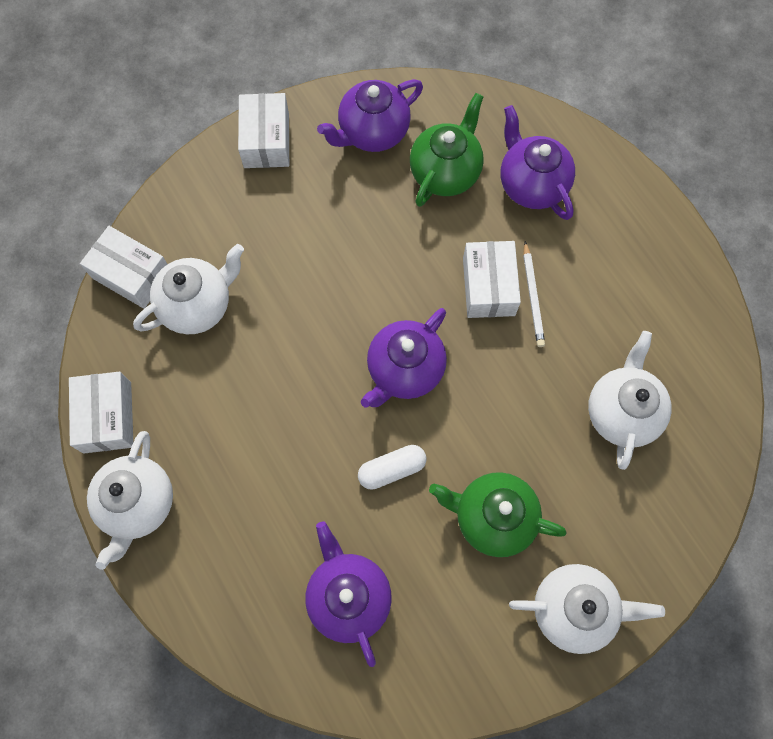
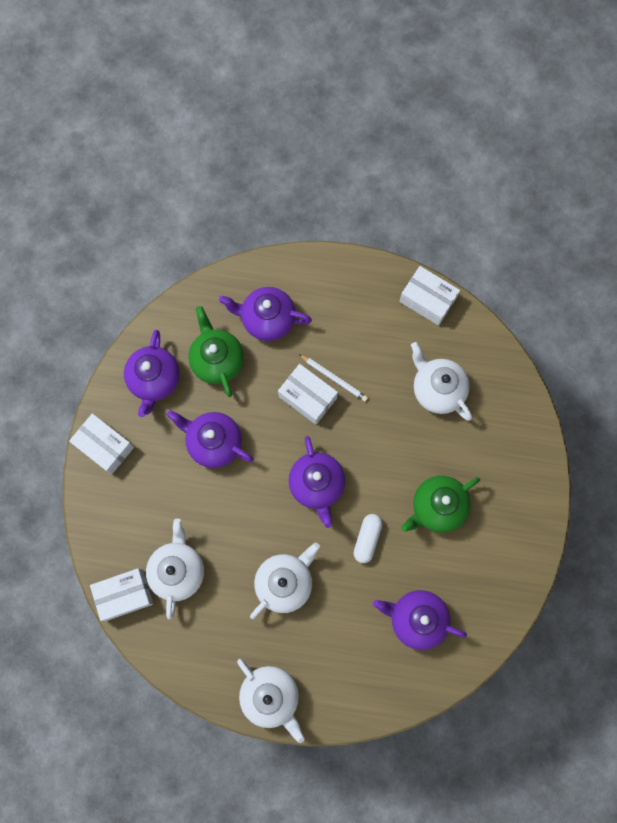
camera: 50 degrees left, 5 degrees up
white box [69,372,133,454] -> white box moved to [399,266,460,326]
white teapot [509,564,665,654] -> white teapot moved to [250,543,320,619]
none -> purple teapot [167,410,254,468]

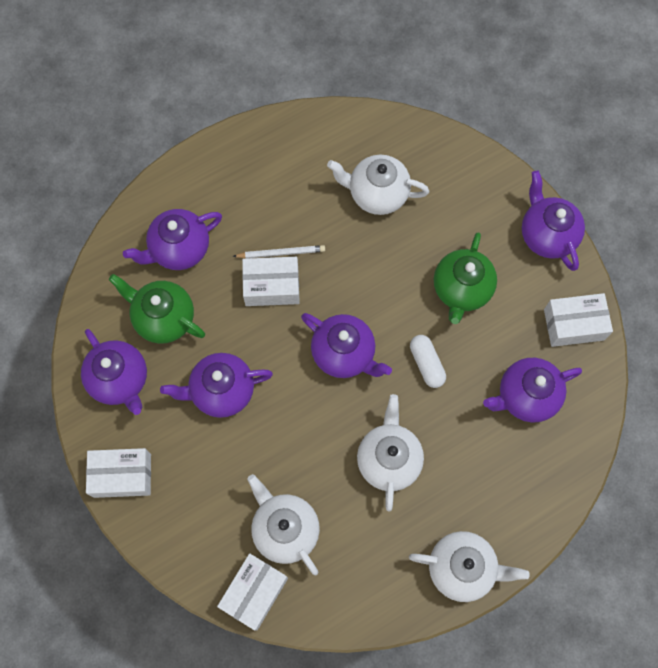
camera: 40 degrees left, 5 degrees down
white box [399,266,460,326] -> white box moved to [544,293,613,347]
none -> purple teapot [522,171,585,271]

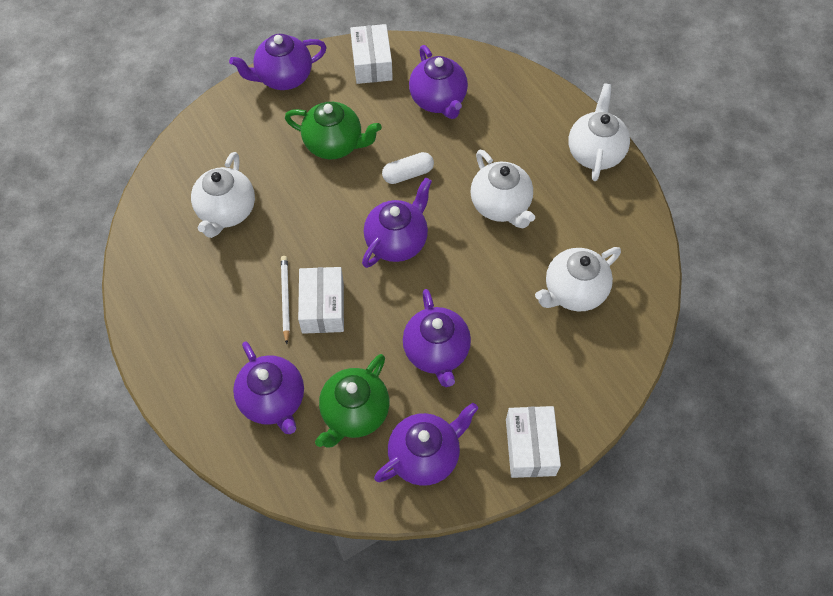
camera: 90 degrees left, 10 degrees down
white box [217,553,288,631] -> none
white teapot [357,394,424,511] -> white teapot turned 120 degrees counterclockwise [471,150,535,229]

